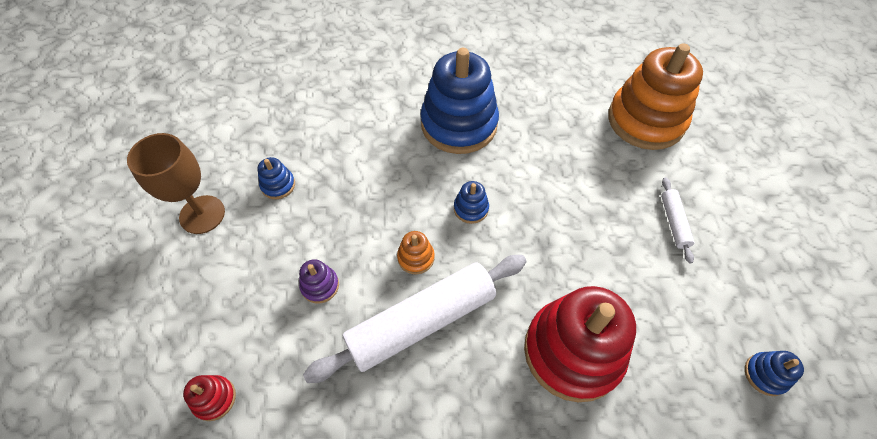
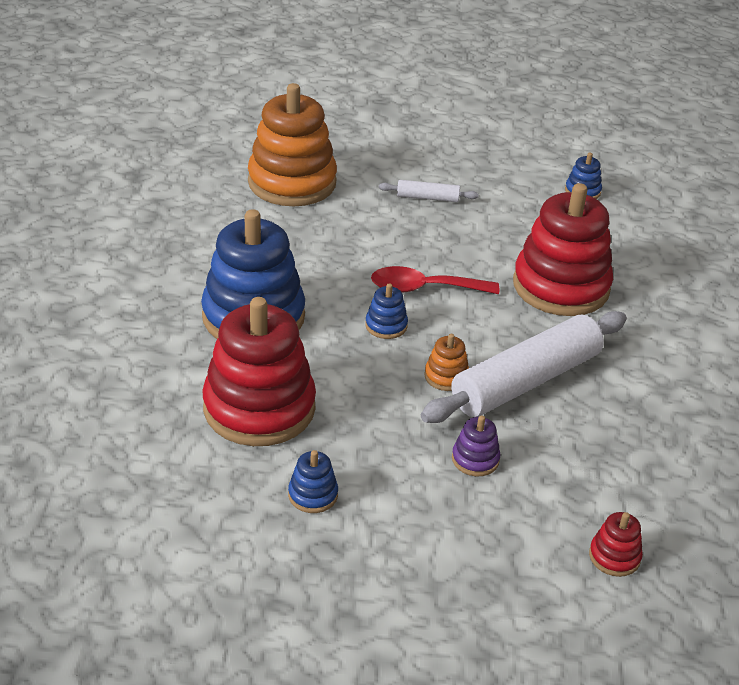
camera: 85 degrees left, 20 degrees down
brown goblet [127,133,225,234] -> none
white rolling pin [303,255,527,383] -> white rolling pin turned 75 degrees clockwise [421,311,627,423]
none -> red stacking toy [202,297,316,446]
none -> red spoon [371,266,499,294]

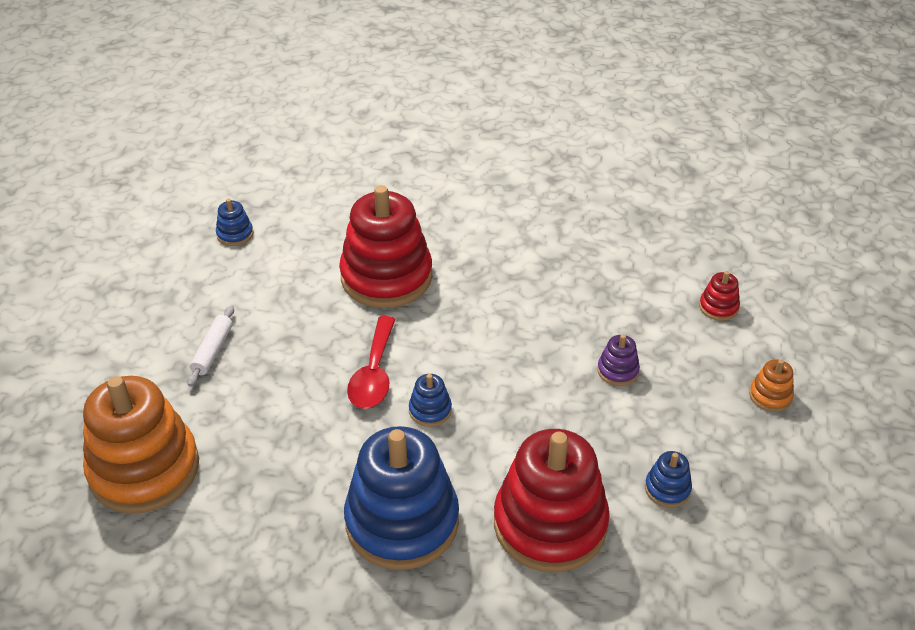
camera: 80 degrees left, 5 degrees up
white rolling pin [421,311,627,423] -> none
orange stacking toy [424,334,469,391] -> orange stacking toy moved to [749,359,794,412]

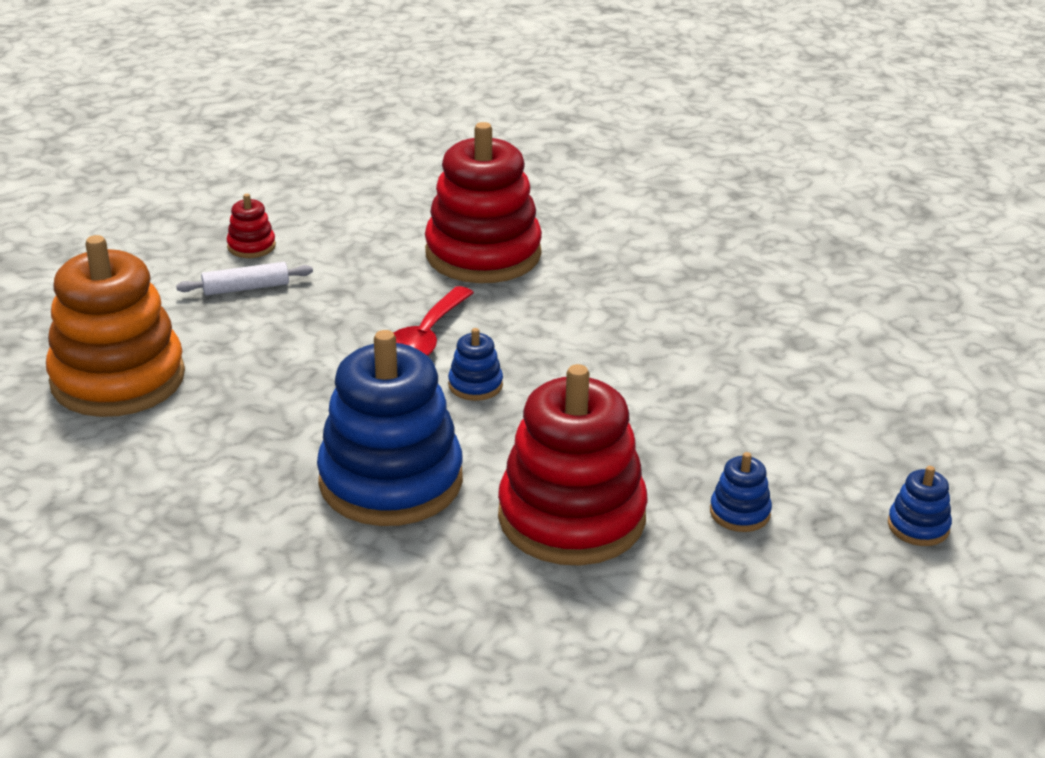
camera: 15 degrees right, 10 degrees down
white rolling pin [187,305,234,387] -> white rolling pin turned 45 degrees clockwise [176,262,313,295]
blue stacking toy [216,199,253,246] -> blue stacking toy moved to [888,466,952,546]
purple stacking toy [597,334,640,386] -> none
red stacking toy [699,271,740,321] -> red stacking toy moved to [227,194,276,258]
orange stacking toy [749,359,794,412] -> none

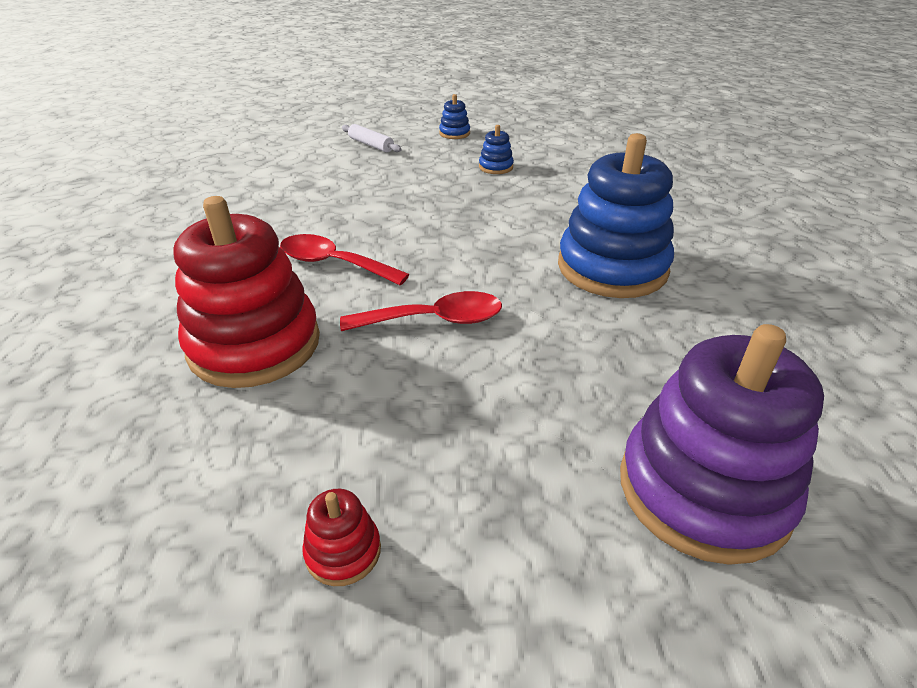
camera: 120 degrees left, 5 degrees up
orange stacking toy [46,235,185,417] -> purple stacking toy [620,324,824,565]
white rolling pin [176,262,313,295] -> white rolling pin moved to [342,124,402,152]
blue stacking toy [448,328,503,401] -> none
red stacking toy [498,364,648,566] -> none
none -> red spoon [280,234,410,285]

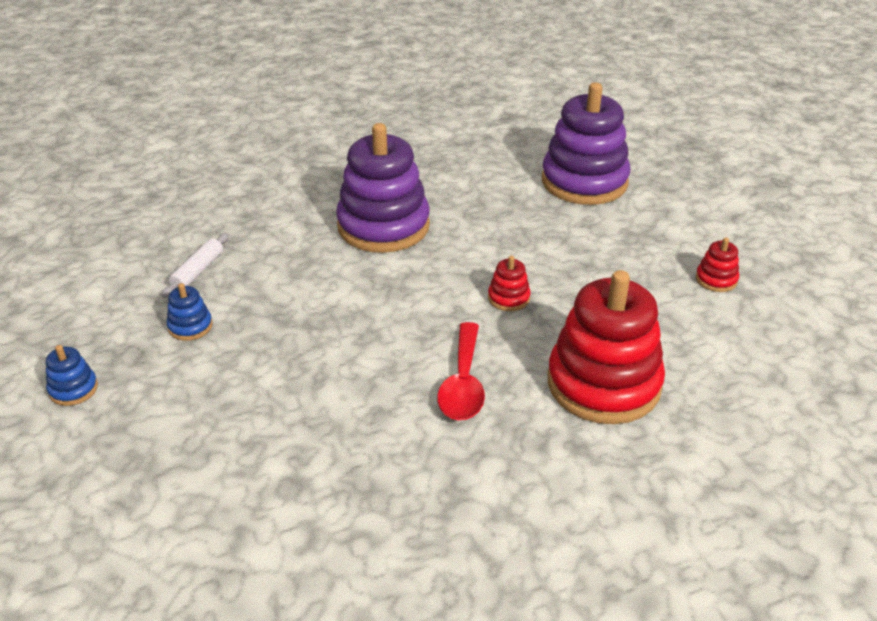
camera: 110 degrees left, 0 degrees up
red spoon [340,291,502,331] -> red stacking toy [488,256,531,311]
white rolling pin [342,124,402,152] -> white rolling pin moved to [162,233,229,298]
blue stacking toy [558,133,674,298] -> purple stacking toy [336,123,430,253]

